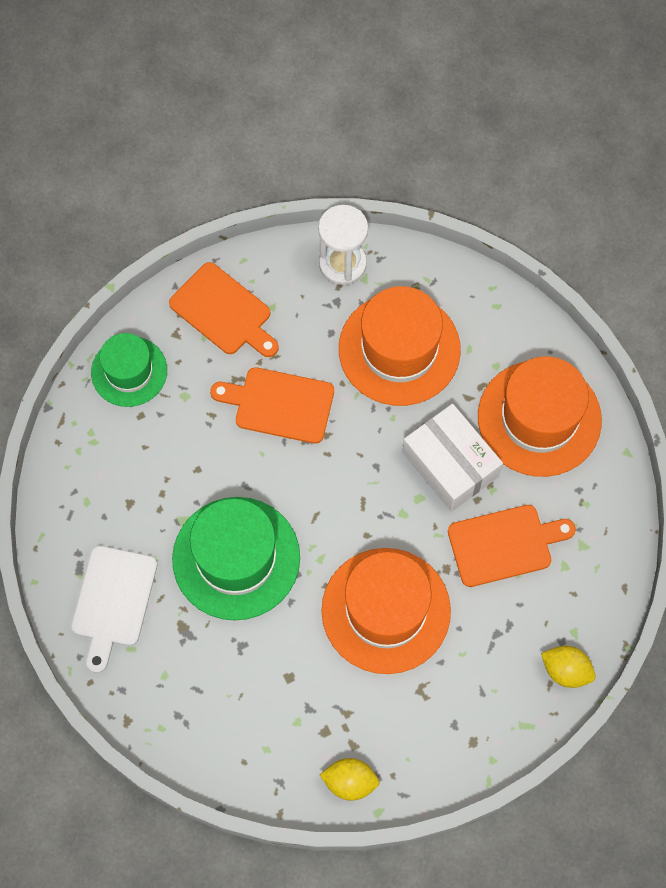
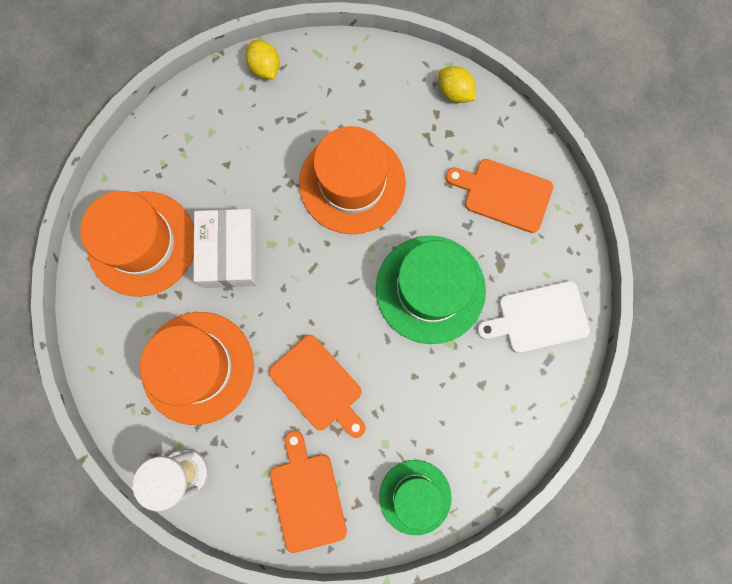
camera: 145 degrees left, 10 degrees up
white cutting board [71,546,157,673] -> white cutting board turned 150 degrees counterclockwise [477,281,590,353]
orange cutting board [448,505,576,587] -> orange cutting board moved to [446,159,553,233]

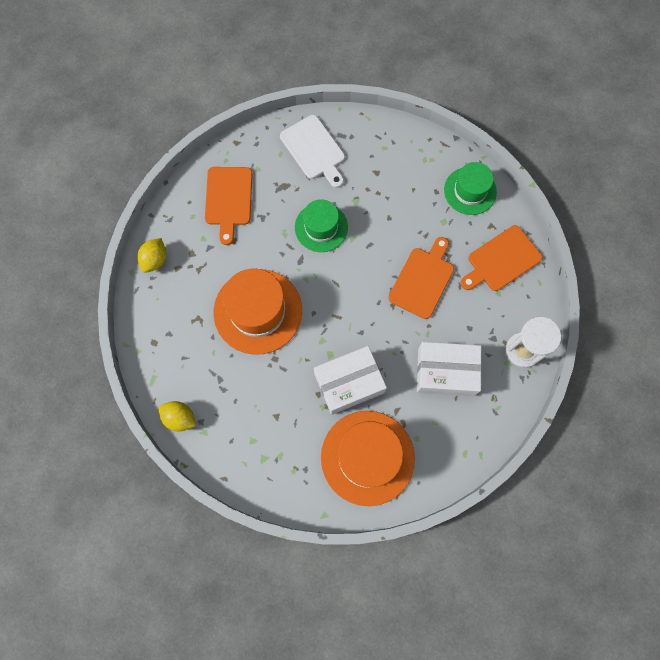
camera: 110 degrees left, 5 degrees down
orange hat [140,312,254,425] -> white box [417,342,482,396]
yellow lemon [246,40,280,79] -> yellow lemon turned 75 degrees clockwise [159,401,196,432]
green hat [376,236,486,344] -> green hat [295,199,348,252], size x0.62

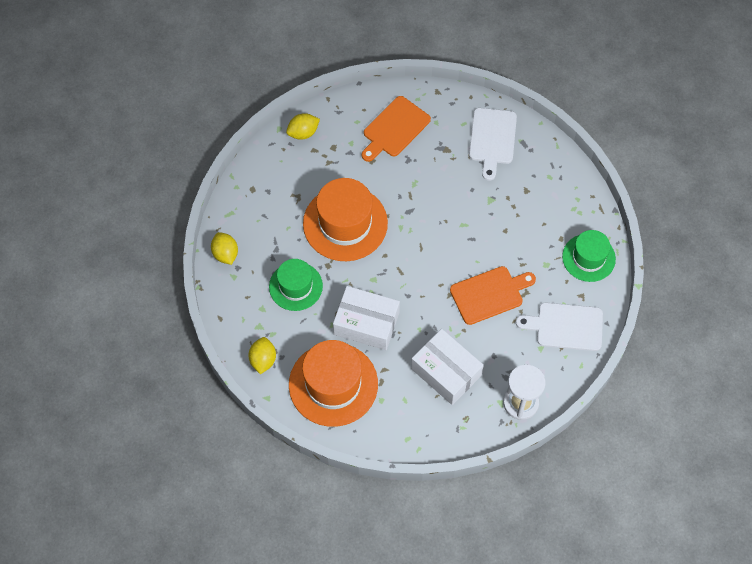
camera: 40 degrees right, 10 degrees down
green hat [295,199,348,252] -> green hat moved to [269,259,323,311]
orange cutting board [460,225,543,291] -> white cutting board [516,303,603,351]
none -> yellow lemon [248,337,276,374]

